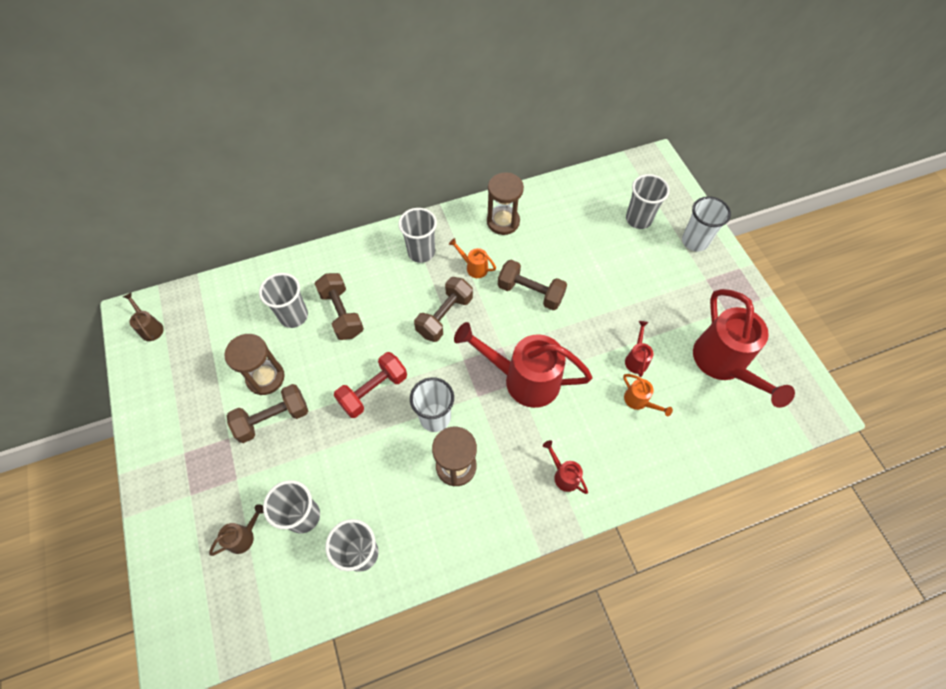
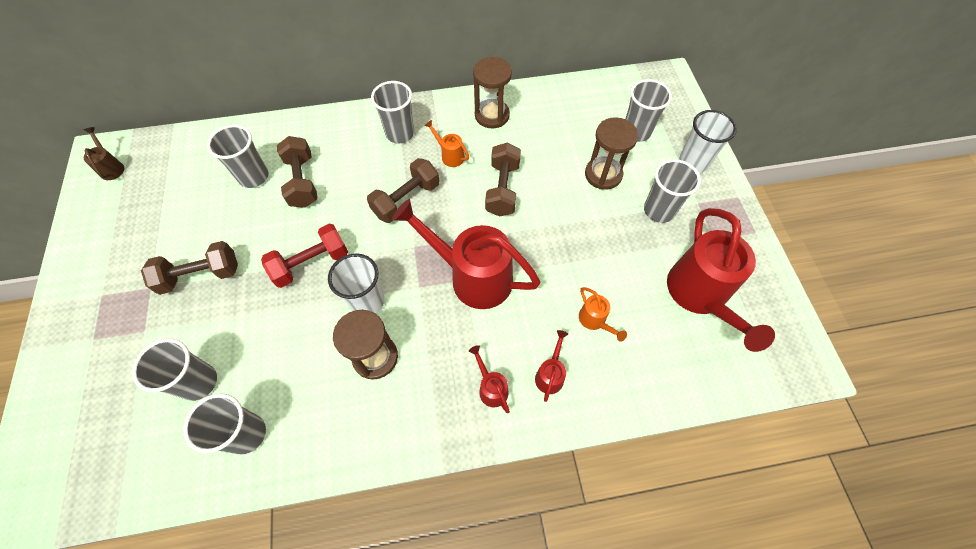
camera: 10 degrees right, 0 degrees up
brown watering can [209,504,264,556] -> none
brown hourglass [224,334,285,395] -> brown hourglass moved to [585,117,638,190]
brown dumbbell [498,260,567,310] -> brown dumbbell turned 60 degrees clockwise [485,143,521,217]
red watering can [625,321,654,377] -> red watering can moved to [535,330,568,402]
none -> grey cup [644,159,701,223]

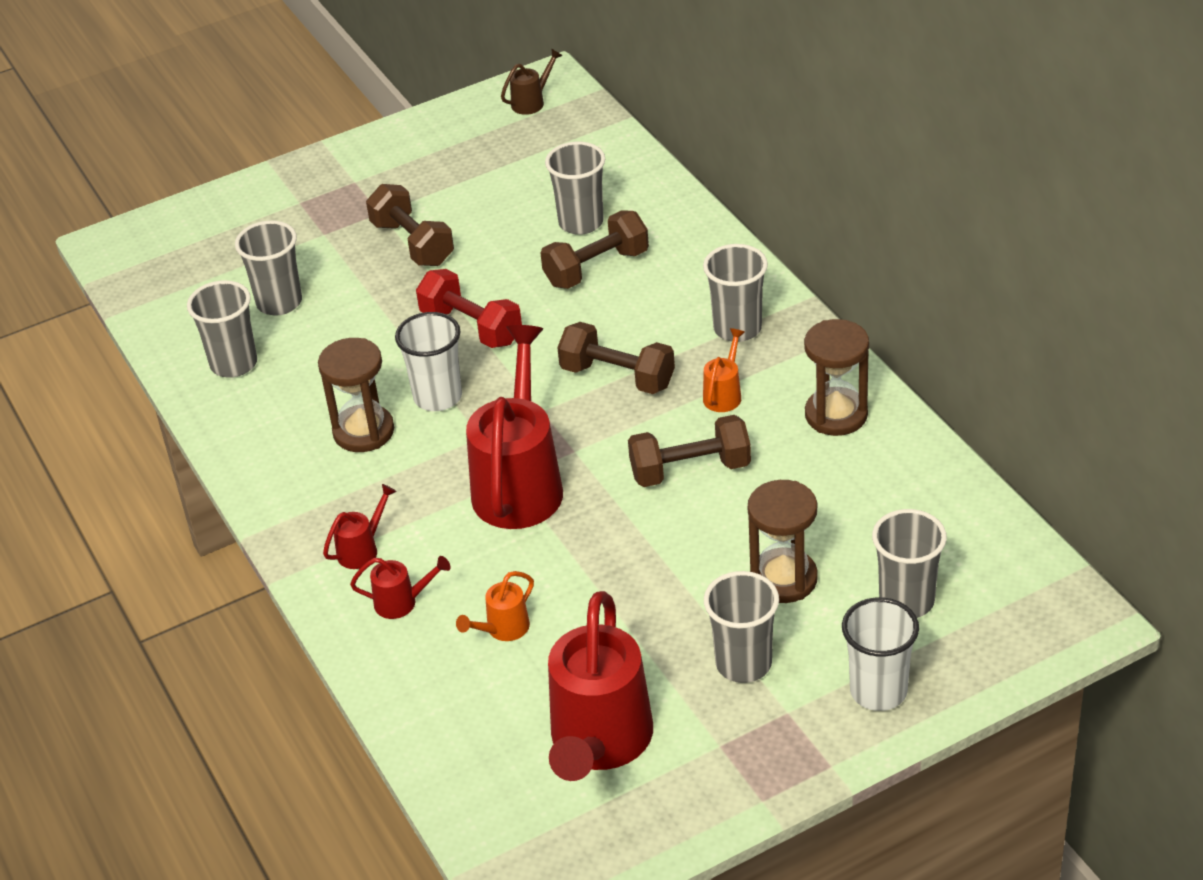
camera: 75 degrees right, 20 degrees down
red watering can [667,208,775,352] -> red watering can turned 60 degrees counterclockwise [548,591,653,781]

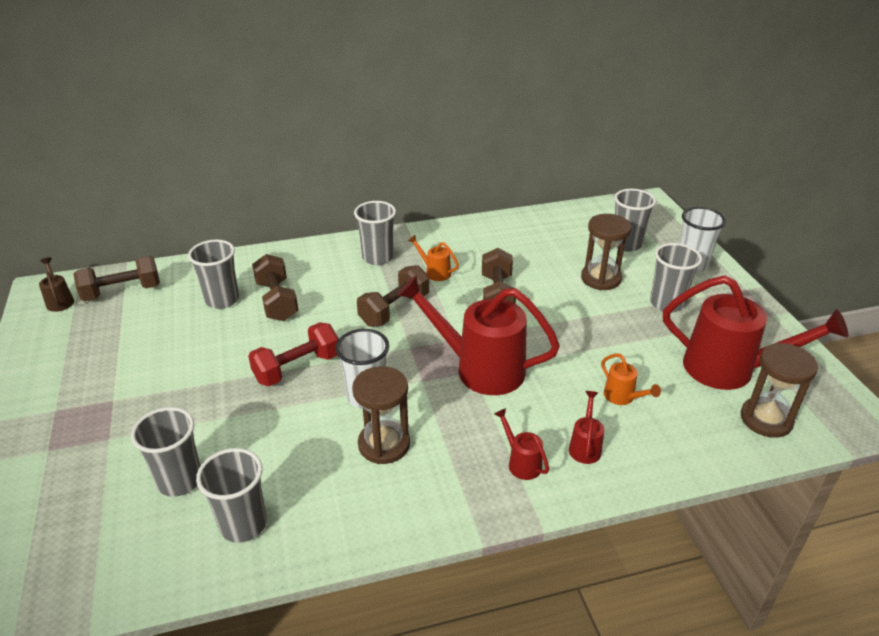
camera: 80 degrees left, 5 degrees down
brown dumbbell [366,184,454,266] -> brown dumbbell moved to [73,256,160,301]
brown hourglass [804,319,869,436] -> brown hourglass moved to [741,343,818,438]

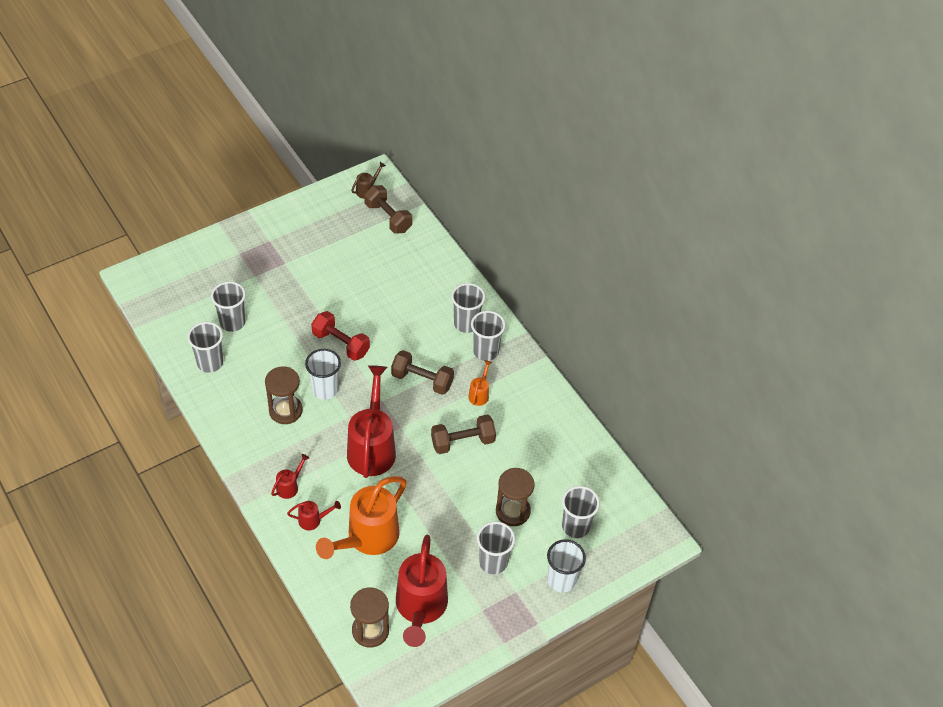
camera: 70 degrees right, 15 degrees up
grey cup [188,240,239,309] -> grey cup moved to [451,283,485,333]
brown dumbbell [252,254,299,321] -> none
orange watering can [601,353,661,405] -> orange watering can [316,476,407,559], size x2.31

